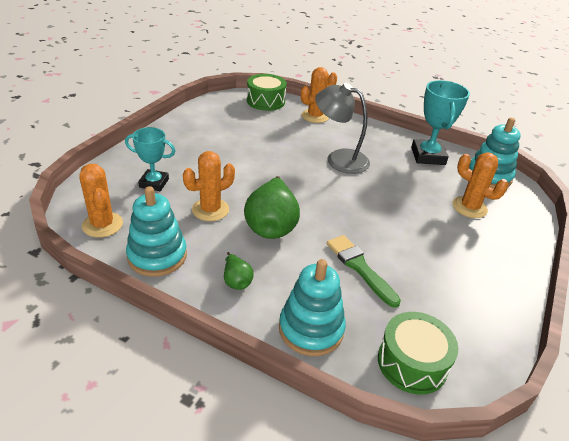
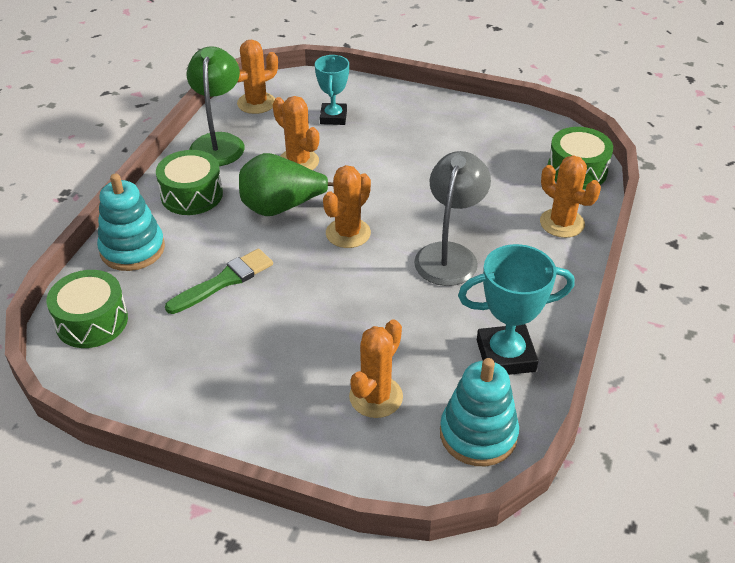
camera: 85 degrees right, 5 degrees up
turquoise stacking toy [126,186,187,277] -> green lamp [187,46,245,166]
green pear [224,252,254,290] -> green drum [156,150,223,215]
none -> orange cactus [323,165,371,248]

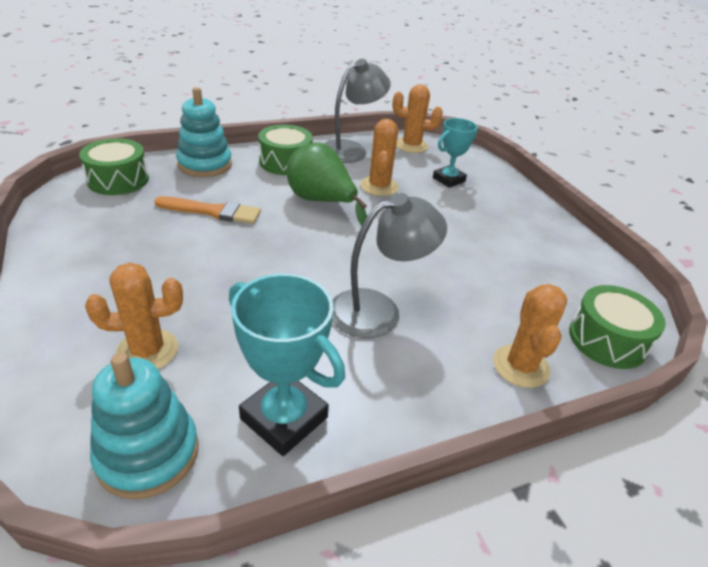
camera: 45 degrees right, 5 degrees down
green brush [165,249,273,314] -> orange brush [154,196,261,224]
green lamp [187,46,245,166] -> grey lamp [324,59,391,163]
orange cactus [323,165,371,248] -> none

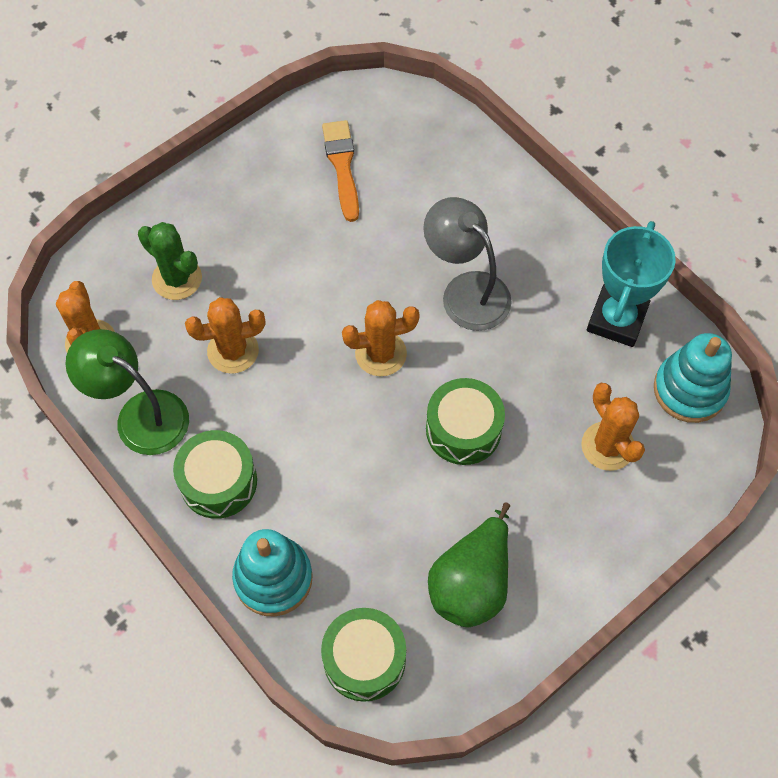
camera: 105 degrees left, 25 degrees up
orange brush [154,196,261,224] -> orange brush moved to [322,120,359,222]
green pear [287,143,367,226] -> green pear moved to [428,503,510,627]
grey lamp [324,59,391,163] -> green lamp [65,329,189,455]
turquoise trophy [433,118,477,188] -> green cactus [138,222,202,300]
orange cactus [493,284,567,388] -> orange cactus moved to [342,300,420,376]
green drum [569,285,666,369] -> green drum moved to [426,378,505,465]

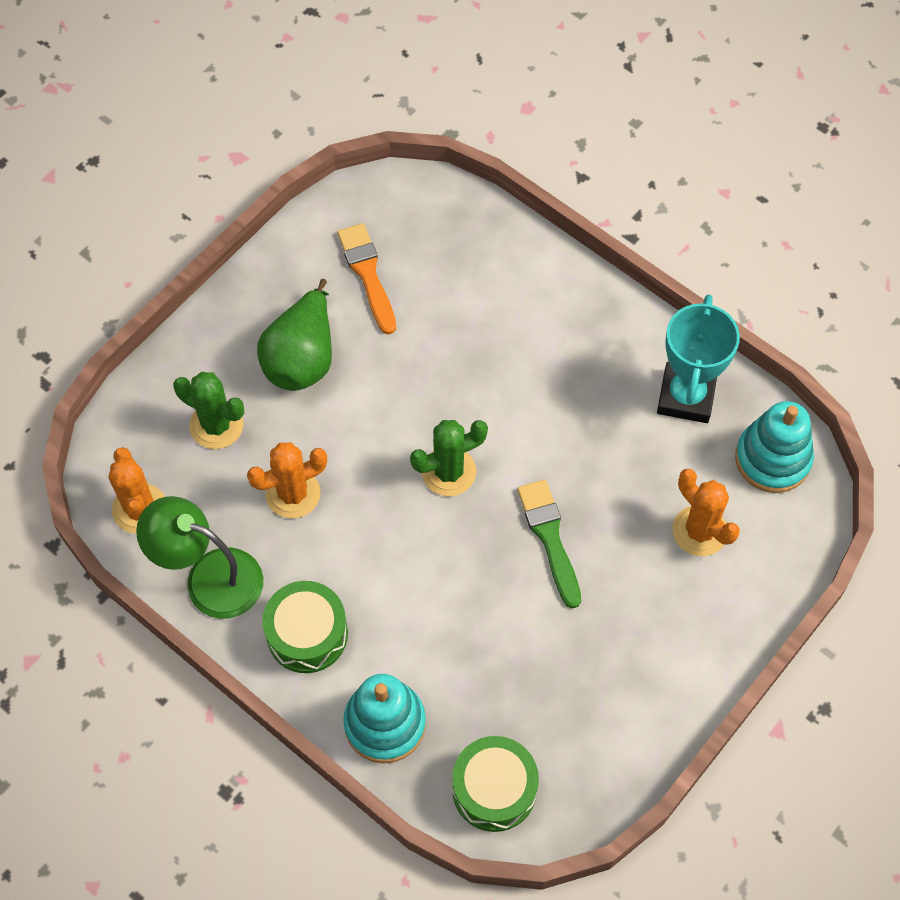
camera: 10 degrees left, 0 degrees up
orange cactus [342,300,420,376] -> green cactus [410,420,488,496]
grey lamp [423,197,512,331] -> none
green drum [426,378,505,465] -> green brush [517,480,581,609]
green pear [428,503,510,627] -> green pear moved to [257,279,332,391]

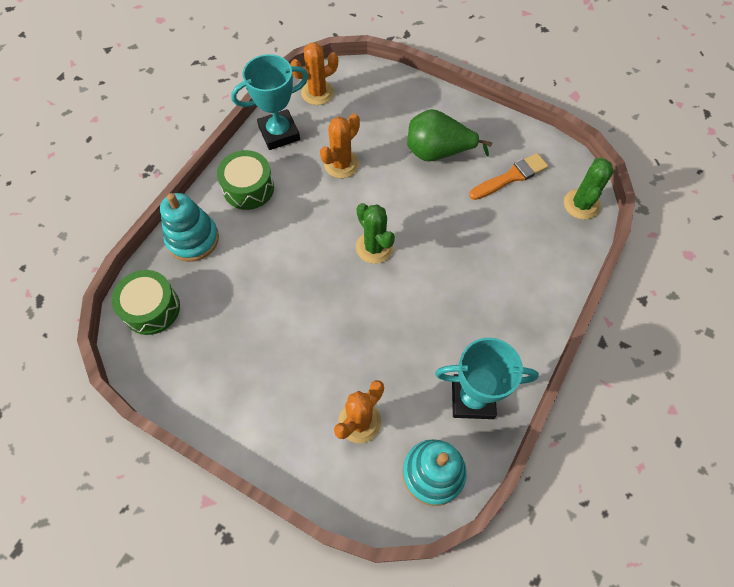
camera: 80 degrees right, 0 degrees up
green lamp [136,496,263,619] -> turquoise trophy [231,54,308,150]
green cactus [173,372,244,449] -> green cactus moved to [564,157,614,220]
orange cactus [247,442,327,518] -> orange cactus turned 75 degrees clockwise [320,113,360,178]
green brush [517,480,581,609] -> none

